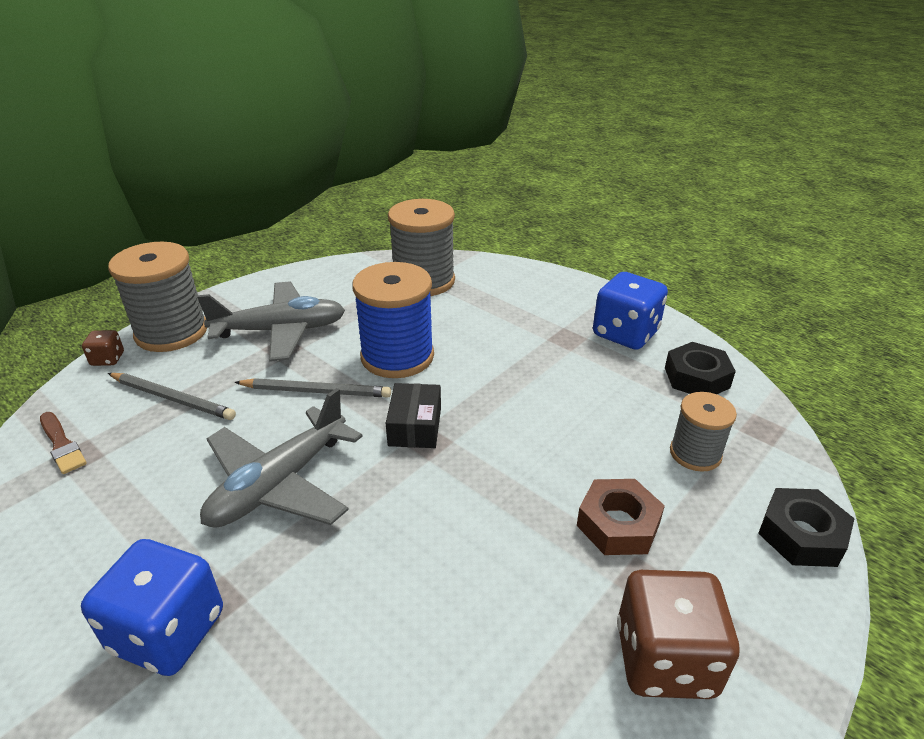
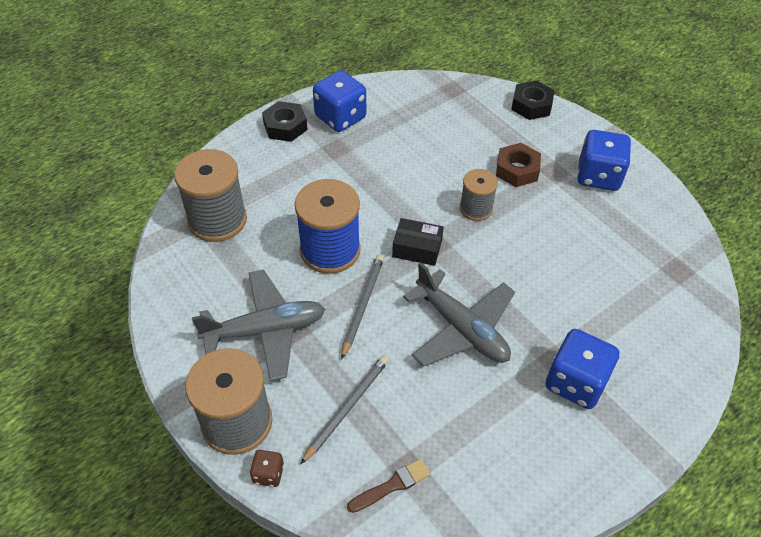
camera: 80 degrees left, 15 degrees up
grey plane [197,281,345,362] -> grey plane turned 75 degrees clockwise [192,270,325,381]
brown dice [617,570,739,699] -> blue dice [577,130,631,191]
black nut [665,342,736,394] -> black nut moved to [262,101,307,142]
grey spool [670,392,737,472] -> grey spool moved to [460,169,498,221]

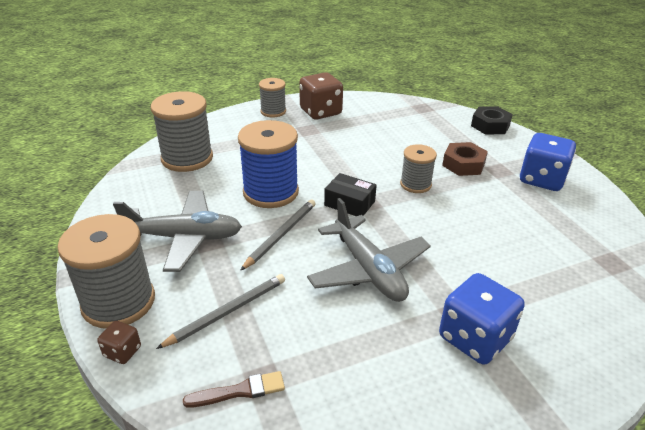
camera: 15 degrees right, 15 degrees down
black nut [262,101,307,142] -> grey spool [259,78,286,118]
blue dice [313,70,366,132] -> brown dice [299,72,343,120]

